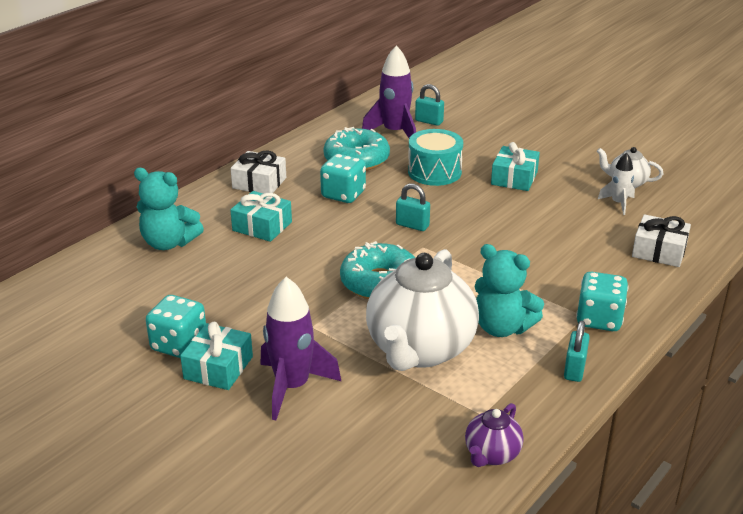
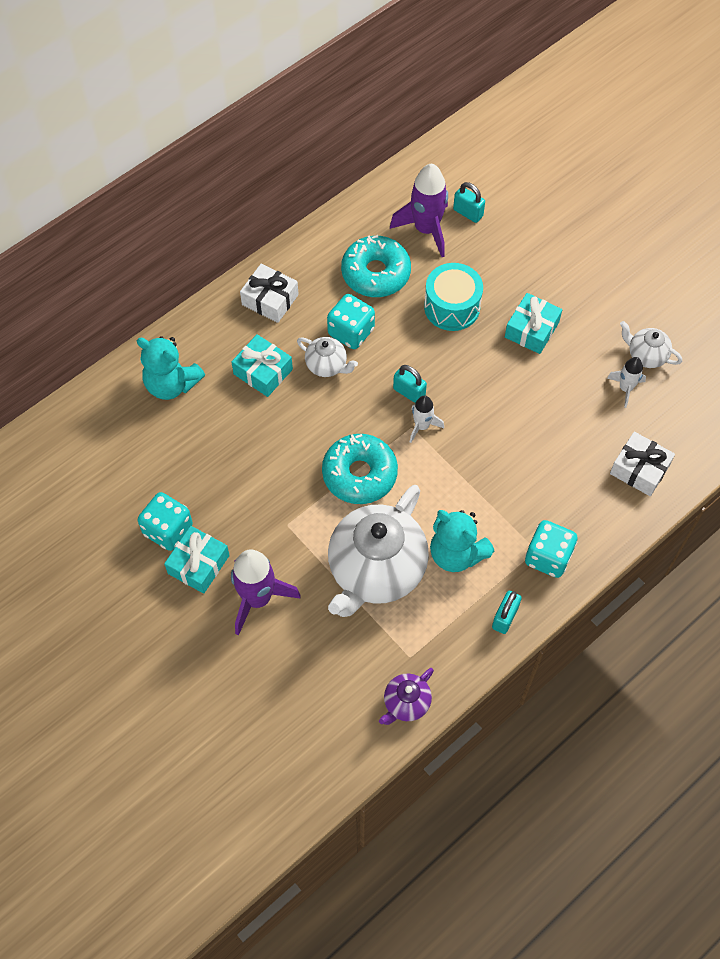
camera: 10 degrees right, 30 degrees up
none -> white teapot [297,337,358,377]
none -> white rocket [410,395,444,443]

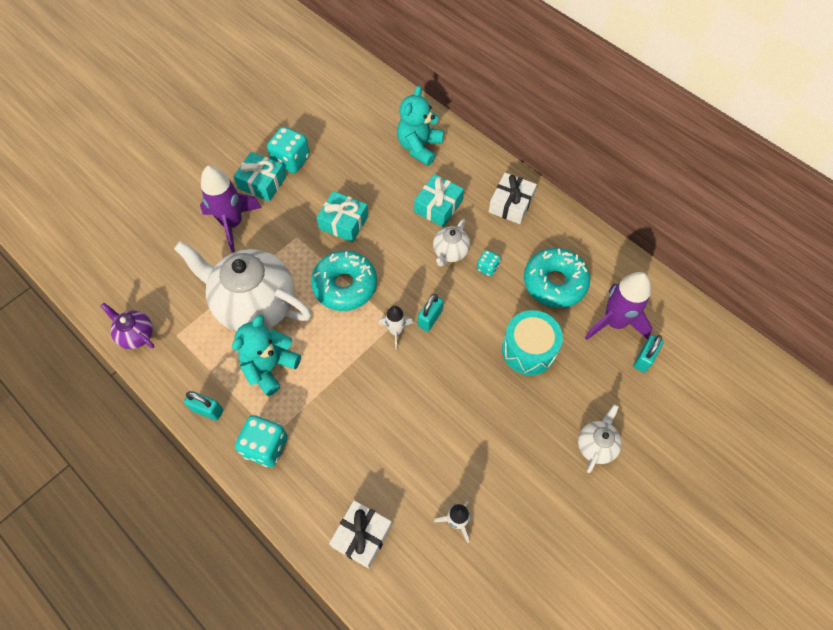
camera: 85 degrees right, 0 degrees up
turquoise dice [327,294,375,349] -> turquoise dice [477,250,500,277], size x0.54
turquoise gift [505,293,562,354] -> turquoise gift moved to [317,191,368,242]
white teapot [620,321,682,368] -> white teapot moved to [578,404,622,473]

